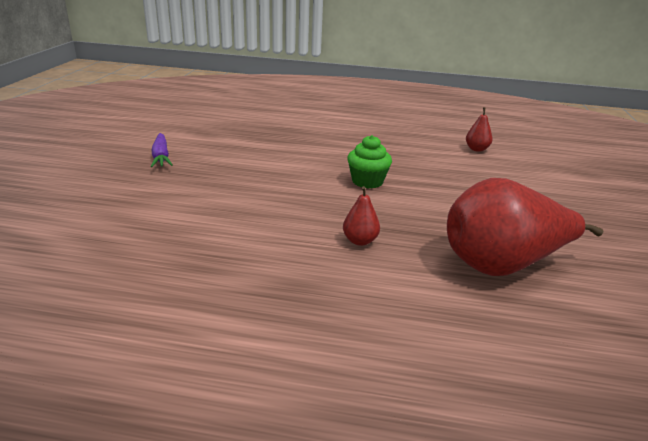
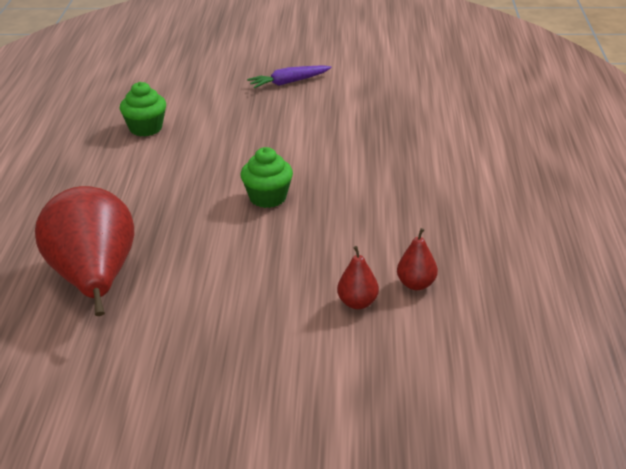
camera: 85 degrees right, 5 degrees up
red pear [343,186,380,246] -> red pear moved to [337,246,379,309]
none -> green cupcake [120,82,166,137]

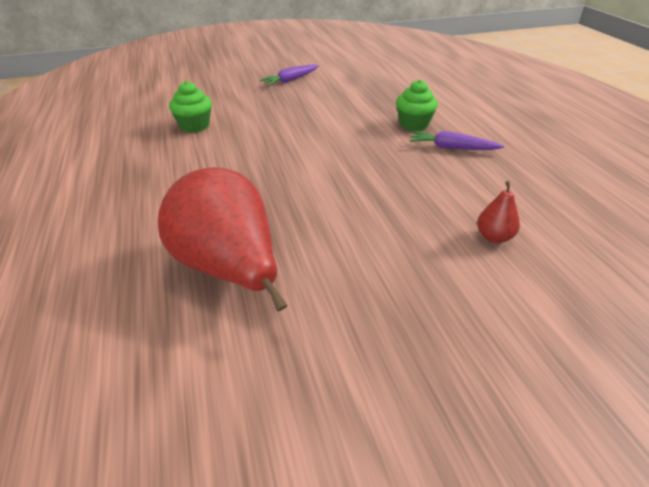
camera: 20 degrees left, 5 degrees up
green cupcake [240,147,293,208] -> green cupcake moved to [396,80,438,131]
red pear [397,228,438,290] -> none
none -> purple carrot [410,131,504,150]

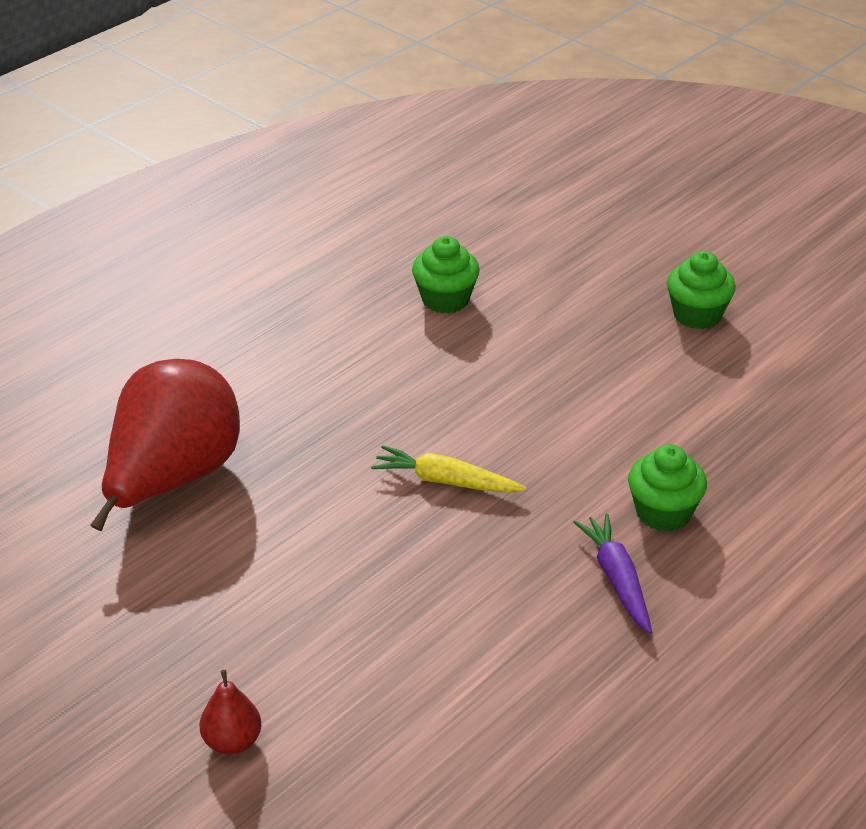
camera: 60 degrees right, 0 degrees up
purple carrot [260,65,319,86] -> green cupcake [667,251,736,329]
red pear [477,181,520,243] -> red pear moved to [200,670,261,755]
none -> yellow carrot [371,445,527,493]

